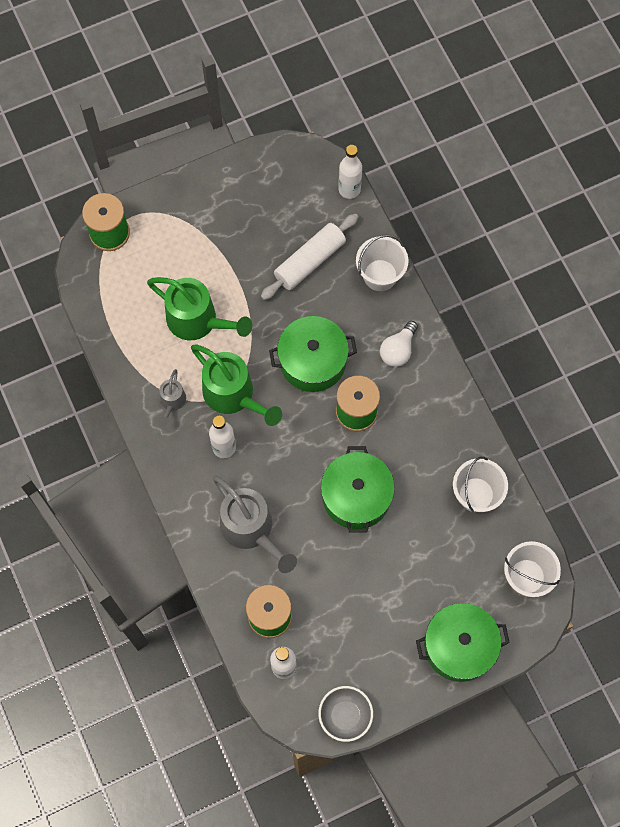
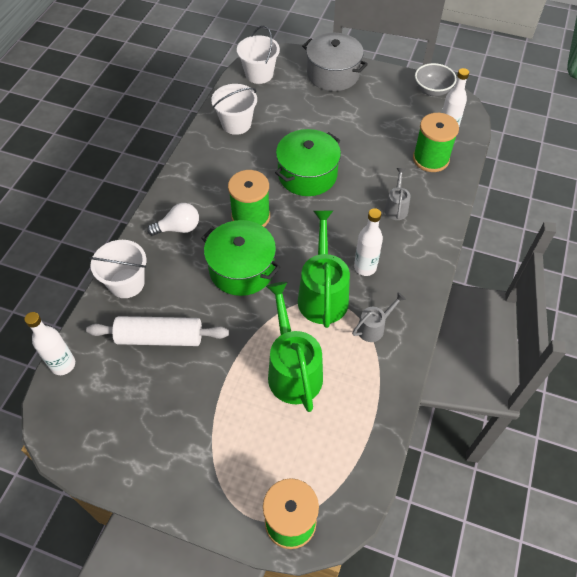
camera: 135 degrees left, 15 degrees down
grey watering can [213,476,297,573] -> grey watering can [384,168,411,220], size x0.51
green pot [416,603,510,682] -> grey pot [302,33,368,91]

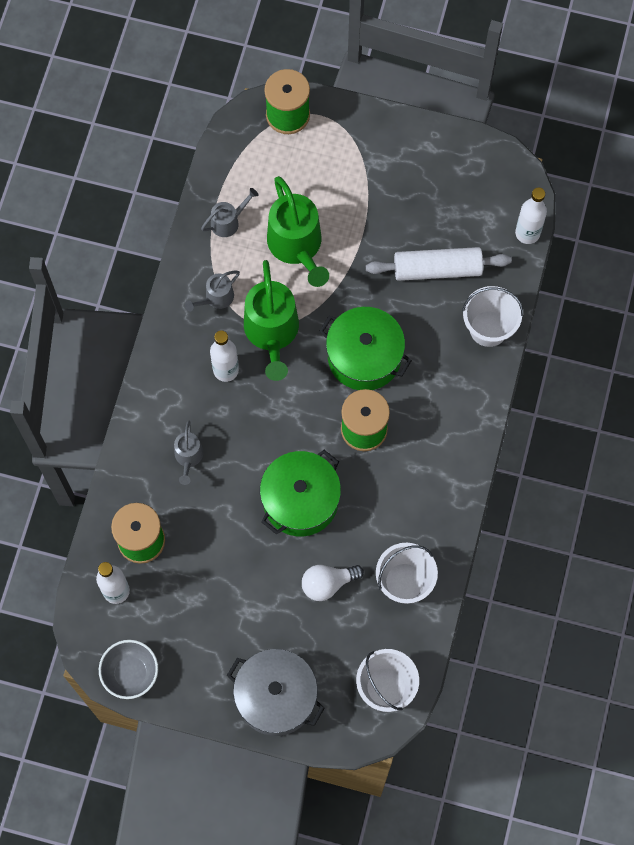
camera: 175 degrees right, 15 degrees up
white light bulb [147,203,199,236] -> white light bulb moved to [302,565,364,601]
none -> grey watering can [201,188,258,237]

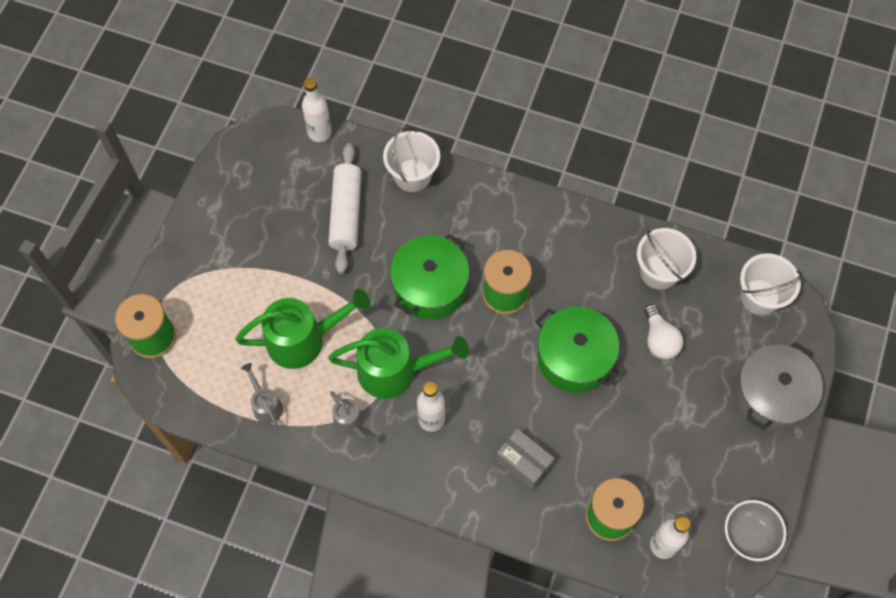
camera: 85 degrees left, 5 degrees down
grey watering can [174,420,203,485] -> grey box [496,429,554,490]

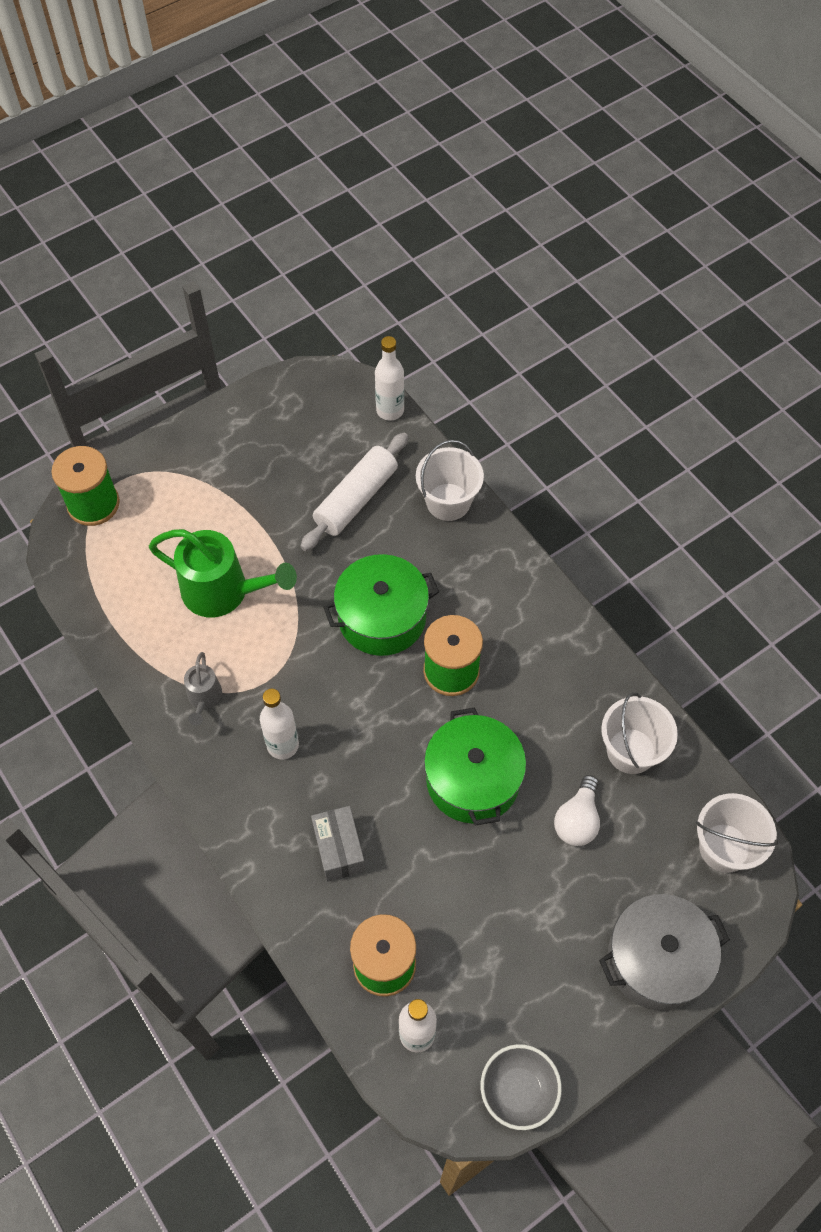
camera: 35 degrees right, 5 degrees down
grey watering can [241,363,283,428] -> none
green watering can [328,328,469,399] -> none

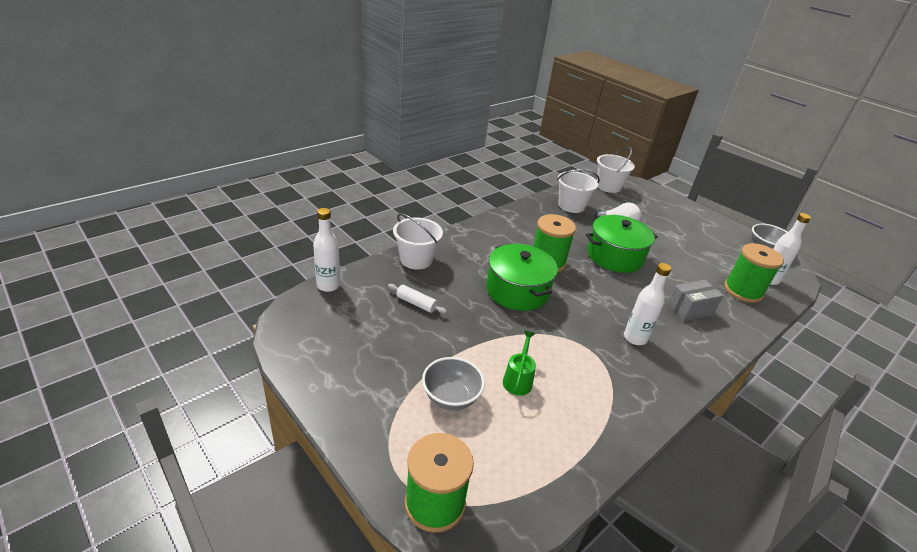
camera: 100 degrees left, 25 degrees down
green watering can [149,529,297,617] -> green watering can [503,331,536,395], size x0.51
grey watering can [184,652,222,726] -> none
white rolling pin [300,432,408,551] -> white rolling pin [388,284,447,314], size x0.52
grey pot [599,894,730,1011] -> none
none -> grey bowl [422,357,485,410]

